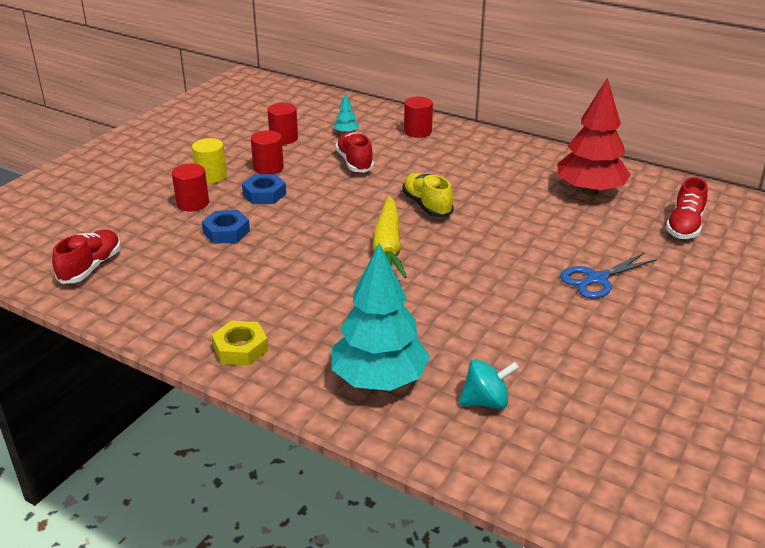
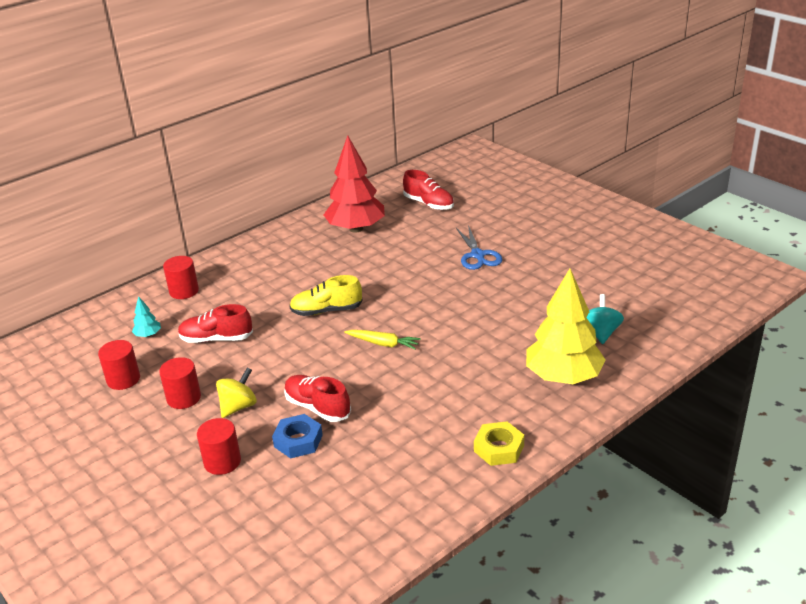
camera: 70 degrees left, 0 degrees up
red shoe [52,230,121,284] -> red shoe moved to [284,375,351,422]
yellow cylinder [192,138,227,184] -> none
blue nut [242,174,286,204] -> yellow spinning top [216,367,257,418]
turquoise tree [331,243,430,391] -> yellow tree [526,269,606,384]
yellow carrot [373,196,407,278] -> yellow carrot [344,330,421,350], size x0.57

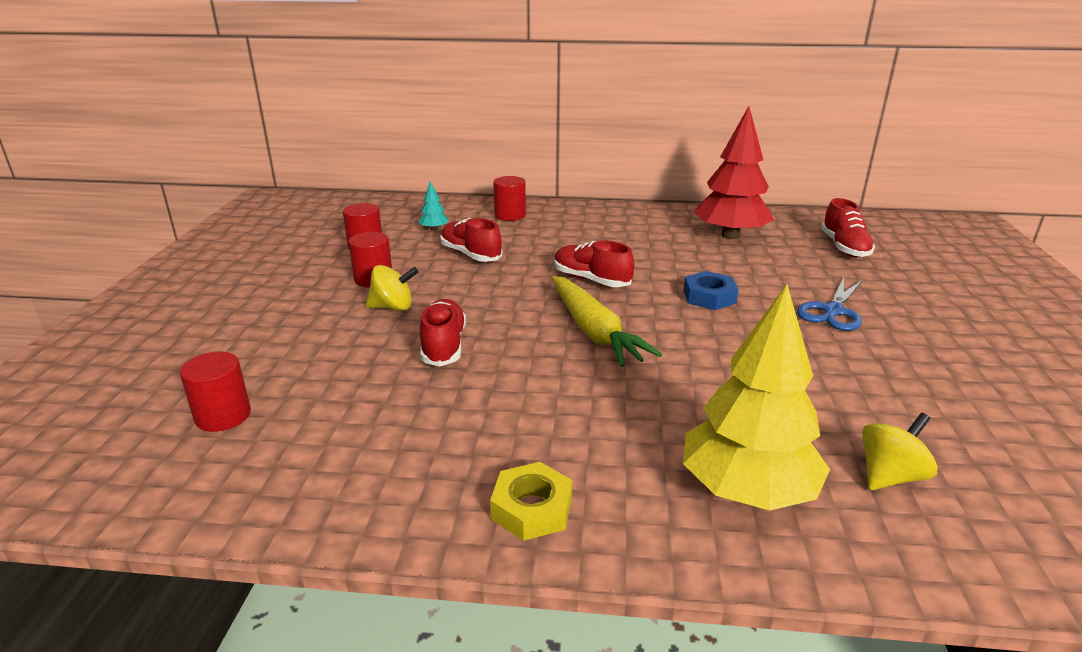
camera: 45 degrees right, 5 degrees down
red cylinder [197,418,241,475] -> red cylinder moved to [180,352,251,432]
blue nut [272,414,323,459] -> blue nut moved to [683,271,739,310]
yellow shoe [289,275,363,316] -> red shoe [554,240,634,287]
yellow carrot [344,330,421,350] -> yellow carrot [552,276,662,367], size x1.76
turquoise spinning top [586,294,624,344] -> yellow spinning top [862,413,938,490]

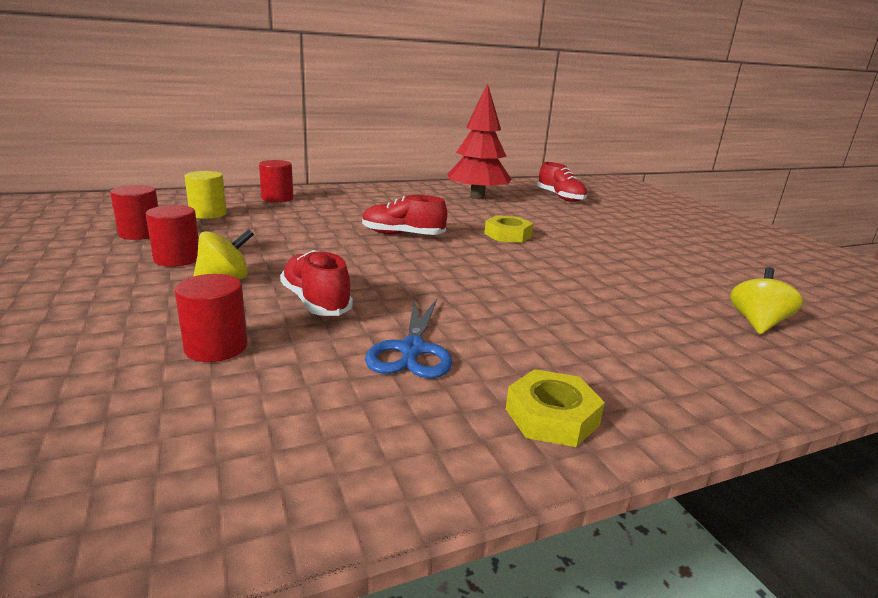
camera: 30 degrees left, 5 degrees down
red cylinder [180,352,251,432] -> red cylinder moved to [174,274,248,362]
turquoise tree [418,181,449,231] -> yellow cylinder [185,171,227,219]
red shoe [440,218,503,262] -> none
yellow carrot [552,276,662,367] -> none
blue nut [683,271,739,310] -> yellow nut [484,215,534,243]
yellow tree [683,284,830,511] -> none
blue scissors [797,277,863,331] -> blue scissors moved to [365,298,453,378]

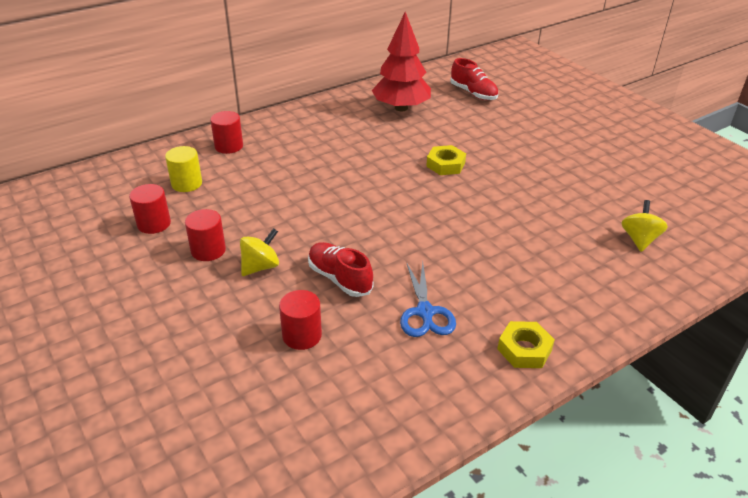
camera: 10 degrees left, 15 degrees up
red shoe [362,195,447,235] -> none

